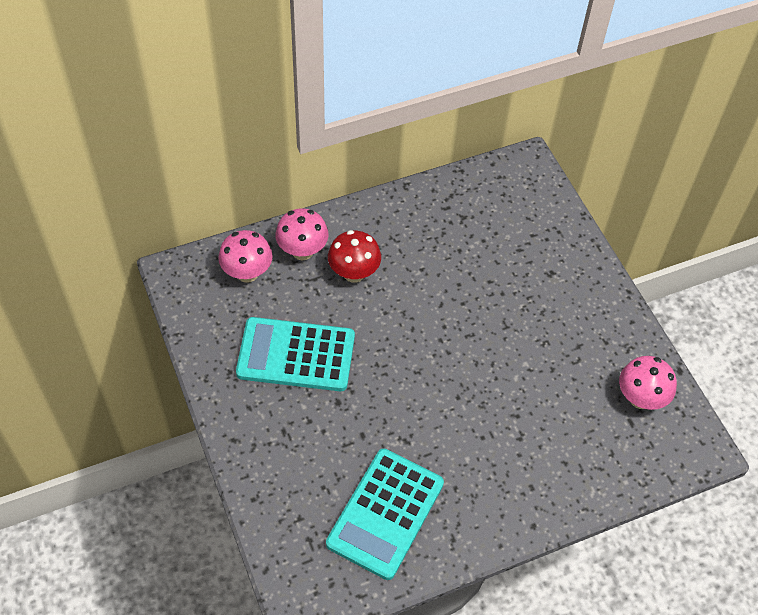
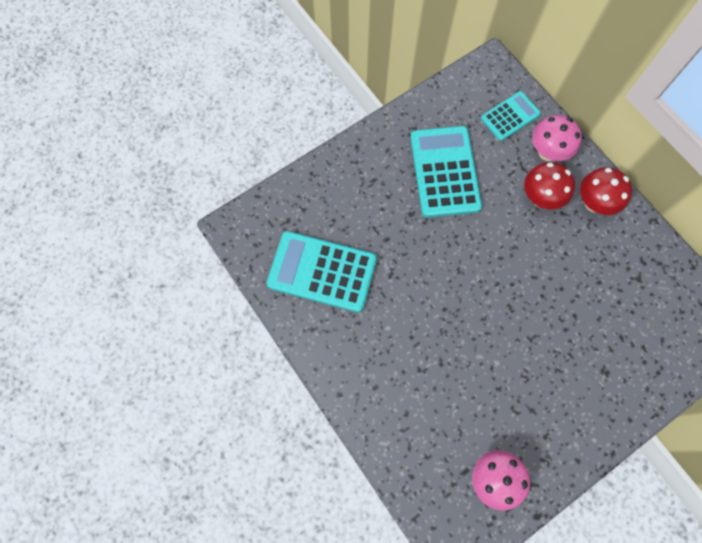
camera: 80 degrees right, 15 degrees up
pink mushroom [218,230,273,283] -> turquoise calculator [481,91,541,141]
none -> red mushroom [580,167,632,215]

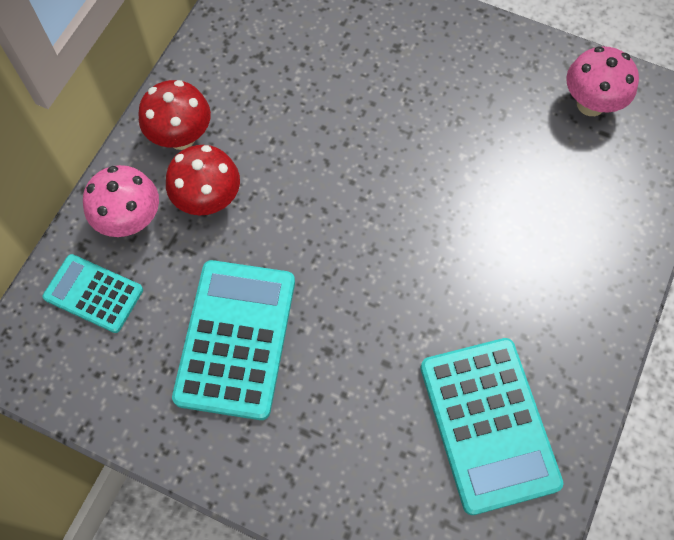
camera: 120 degrees left, 5 degrees down
turquoise calculator [410,126,482,218] -> turquoise calculator turned 135 degrees clockwise [172,260,295,420]

